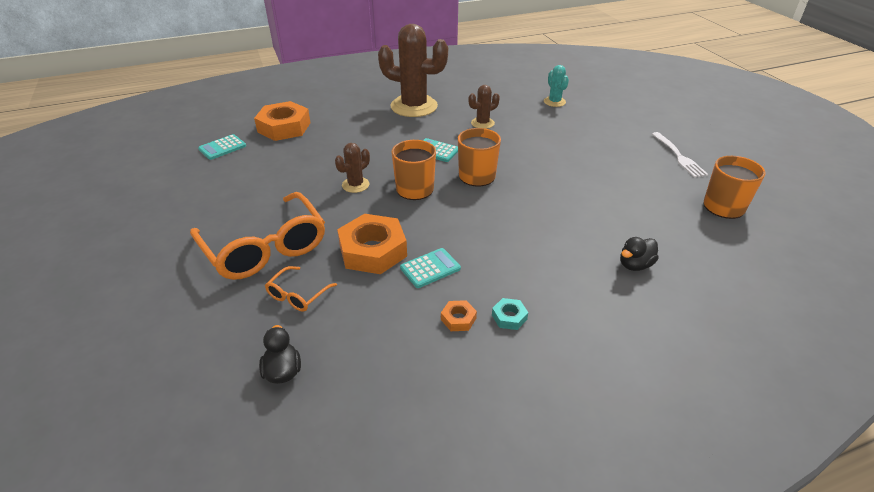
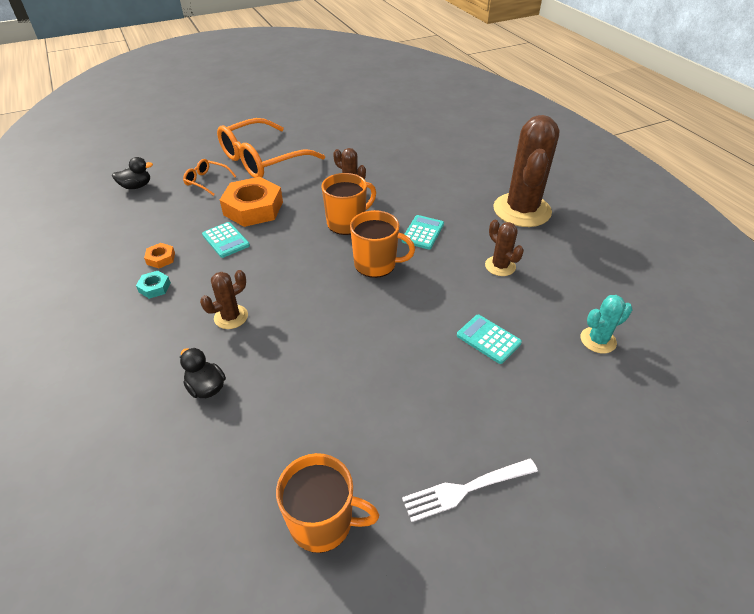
camera: 85 degrees right, 5 degrees up
turquoise calculator [198,134,246,160] -> turquoise calculator moved to [457,315,522,364]
orange nut [254,101,311,141] -> none
none -> brown cactus [200,270,248,329]

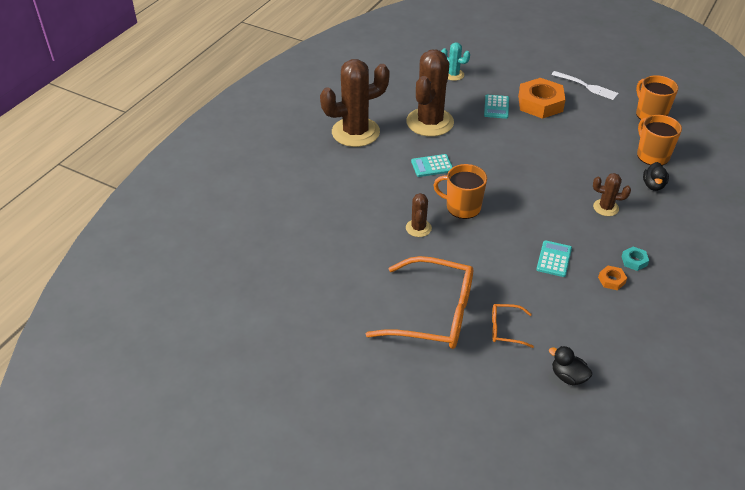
camera: 125 degrees left, 0 degrees up
orange glasses [183,159,237,196] -> orange glasses turned 105 degrees clockwise [492,304,534,348]
orange nut [220,177,283,227] -> orange nut moved to [518,78,566,119]
orange mug [350,210,415,278] -> orange mug moved to [637,115,682,166]
brown cactus [485,220,524,276] -> brown cactus [406,50,454,136], size x2.10

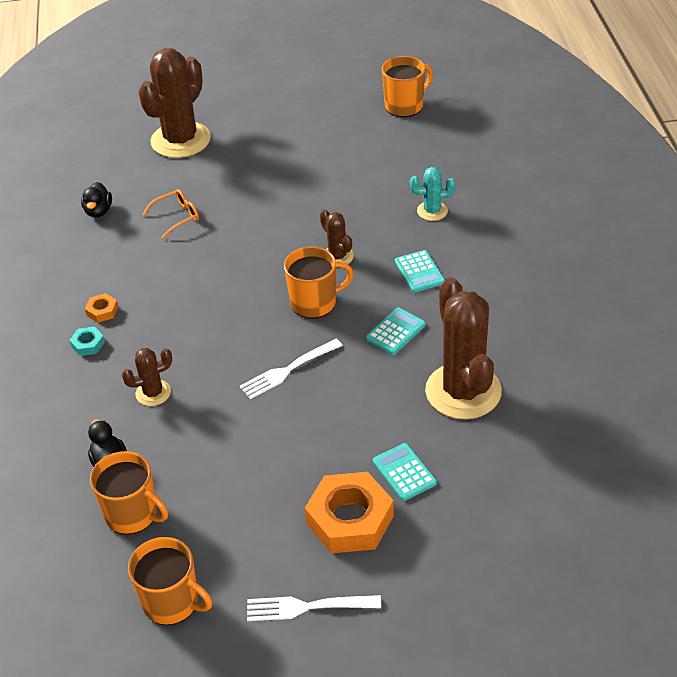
camera: 145 degrees right, 0 degrees up
brown cactus [320,59,390,147] -> brown cactus moved to [138,48,211,158]
orange glasses [366,256,473,349] -> none
turquoise cactus [441,42,470,81] -> turquoise cactus moved to [410,167,456,221]
turquoise calculator [536,240,572,277] -> turquoise calculator moved to [395,250,445,292]
black duck [549,346,593,385] -> black duck turned 90 degrees clockwise [81,182,112,218]
none -> white fork [240,339,342,399]
none -> orange mug [382,56,433,117]

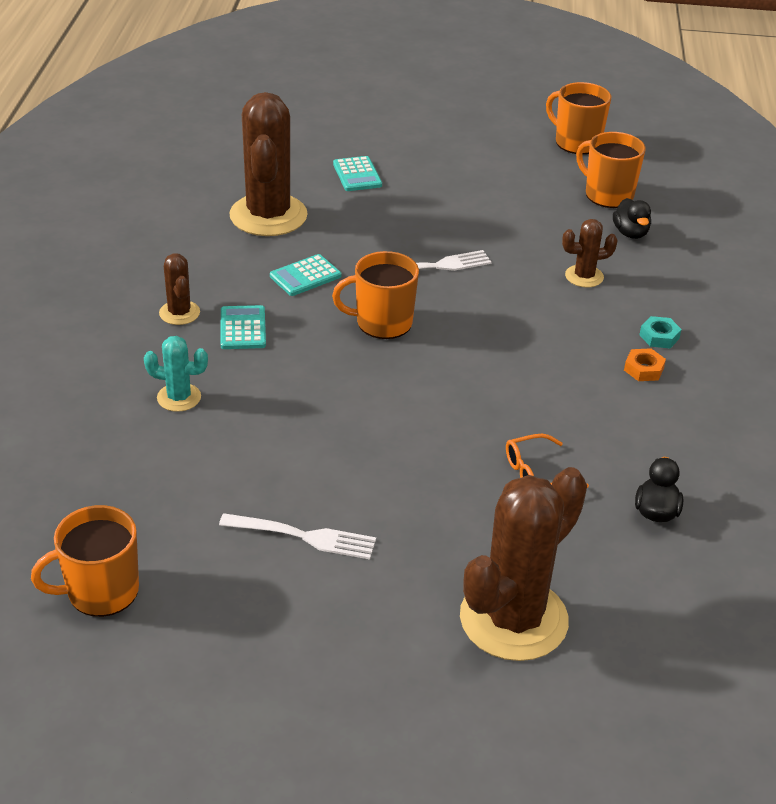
camera: 170 degrees left, 5 degrees down
white fork [247,595,381,621] -> white fork moved to [219,513,376,560]
orange nut [305,472,394,553] -> none
brown cactus [320,210,354,264] -> brown cactus moved to [159,253,200,325]

